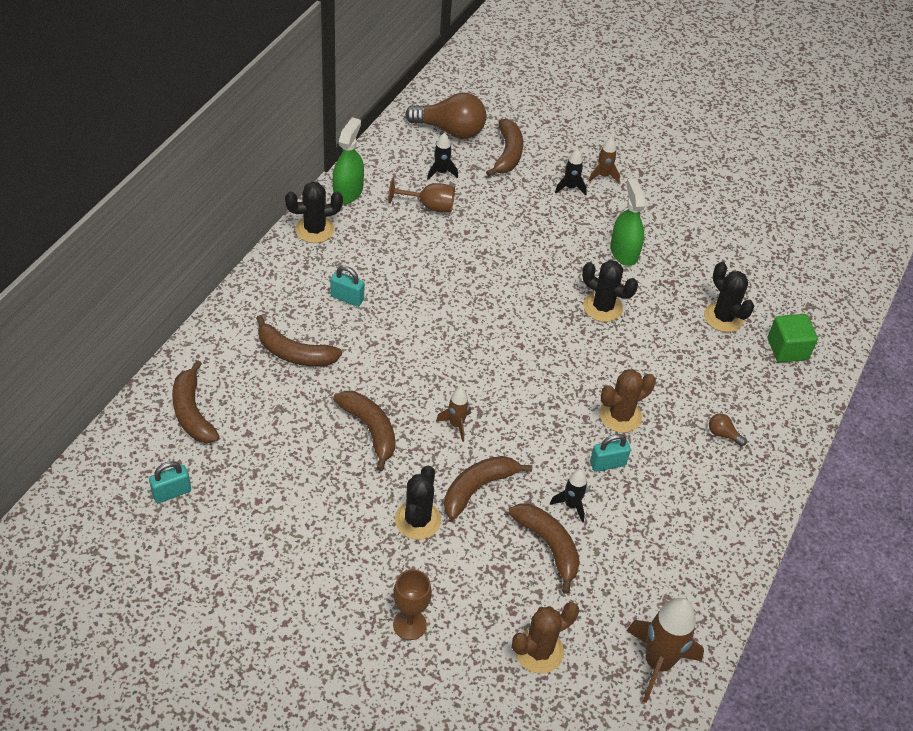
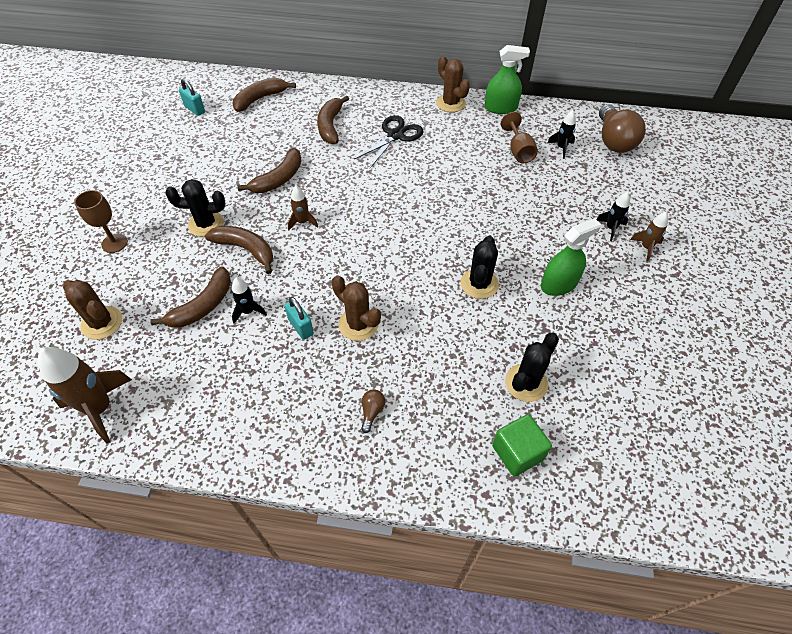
camera: 75 degrees right, 5 degrees up
black cactus [285,182,343,243] -> brown cactus [436,55,470,112]
turquoise padlock [330,266,364,307] -> black scissors [354,115,423,168]
brown banana [486,119,523,176] -> none

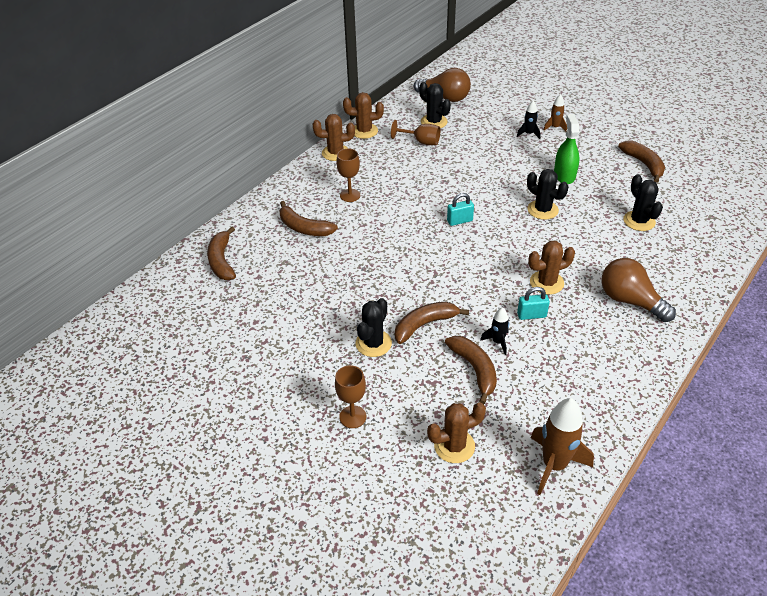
camera: 60 degrees left, 10 degrees down
turquoise padlock [179,78,205,116] -> turquoise padlock moved to [447,193,474,226]
brown banana [238,148,302,193] -> brown banana moved to [618,140,665,183]
brown rocket [288,186,318,231] -> none
black scissors [354,115,423,168] -> brown goblet [336,149,360,202]
brown light bulb [361,389,385,433] -> brown light bulb [602,258,676,322], size x2.36
green spray bottle [485,45,530,114] -> brown cactus [343,92,384,139]
green cube [492,414,552,476] -> none
black rocket [547,110,576,158] -> black cactus [419,82,451,128]

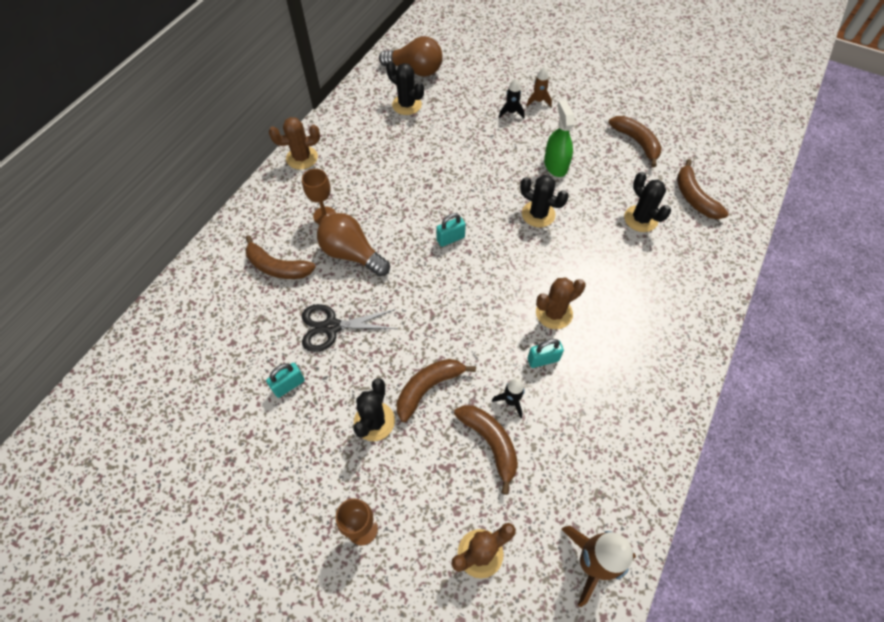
camera: 10 degrees left, 15 degrees up
brown banana [207,226,236,280] -> brown banana moved to [677,159,729,219]
brown cactus [343,92,384,139] -> none
brown goblet [391,120,440,145] -> none
brown light bulb [602,258,676,322] -> brown light bulb moved to [317,213,390,276]
none -> turquoise padlock [266,363,305,398]
none -> black scissors [302,304,397,352]

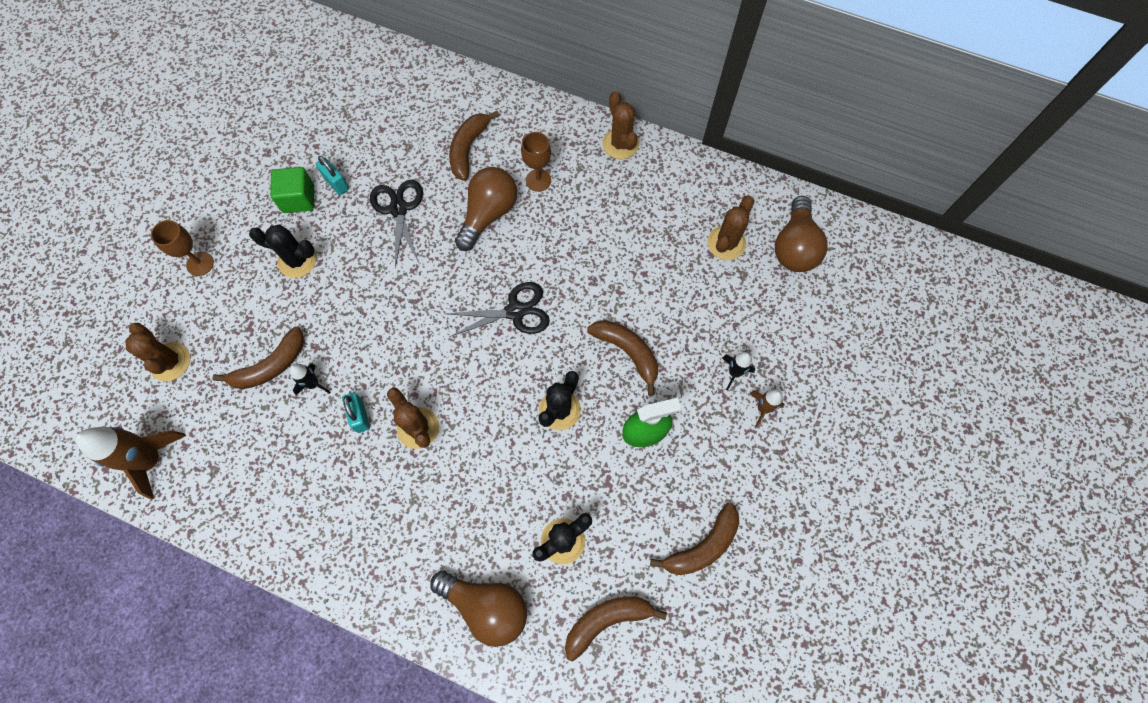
camera: 85 degrees right, 10 degrees up
black cactus [386,61,424,115] -> brown cactus [707,196,754,260]
brown banana [397,359,476,422] -> brown banana moved to [587,320,658,396]
turquoise padlock [436,213,466,247] -> black scissors [446,282,550,337]
none -> green cube [270,167,314,213]
none -> brown light bulb [430,571,527,647]

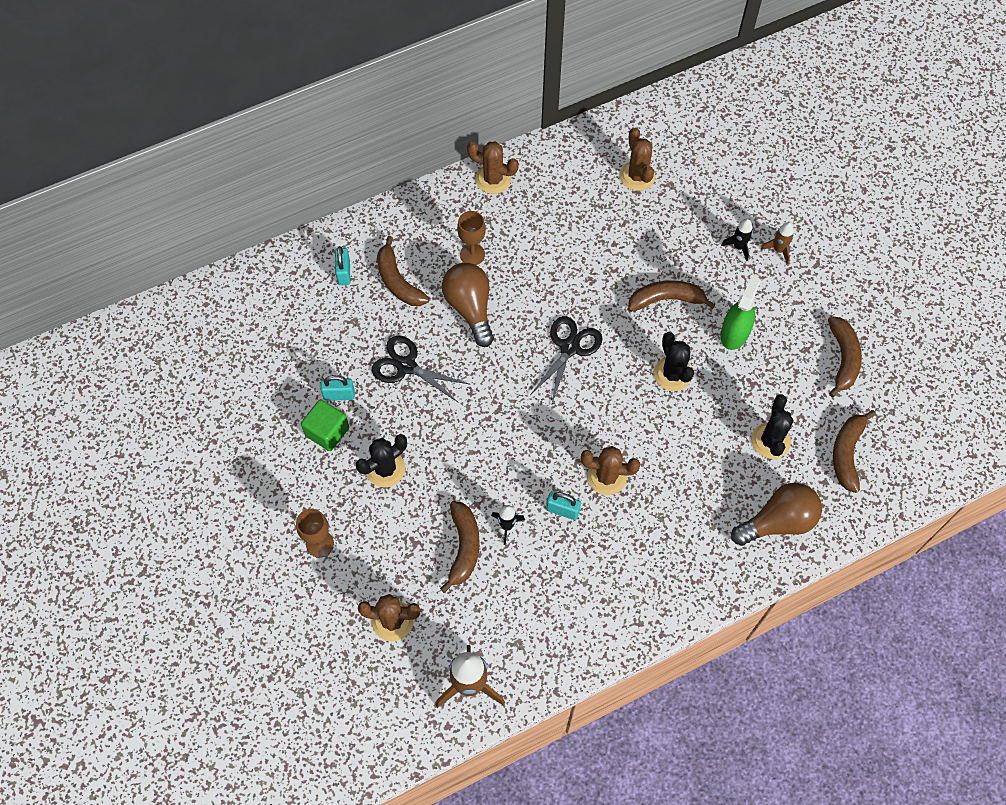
camera: 50 degrees left, 5 degrees down
brown light bulb [775,196,828,272] -> none
none -> turquoise padlock [335,246,350,285]

